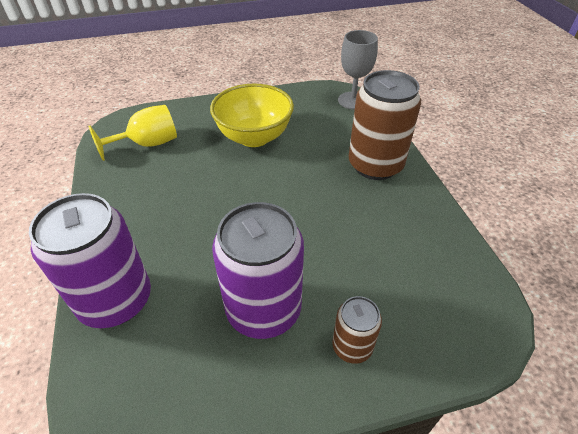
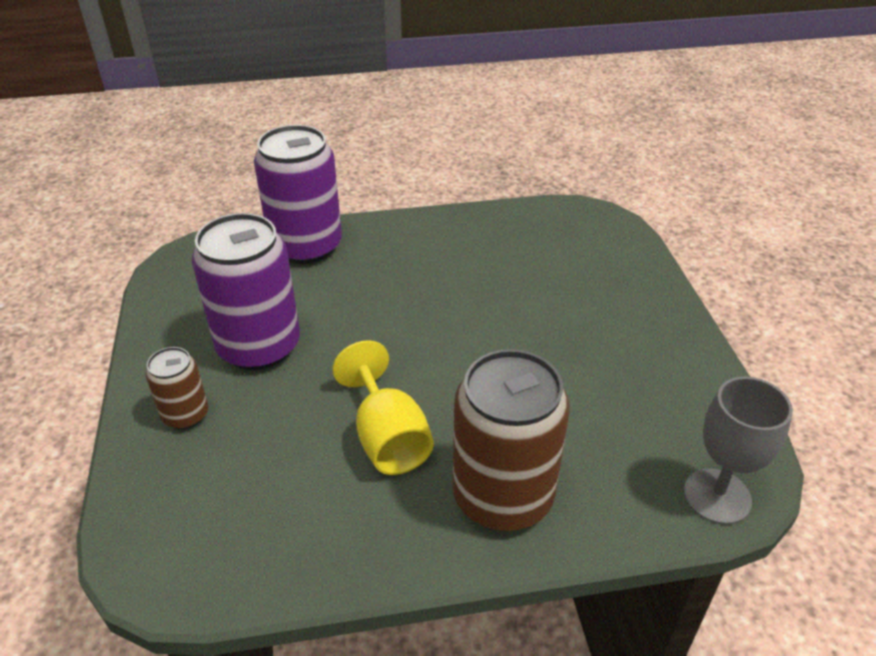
camera: 95 degrees right, 5 degrees down
yellow goblet [89,105,177,161] -> yellow goblet moved to [332,340,434,475]
yellow bowl [210,83,294,147] -> none

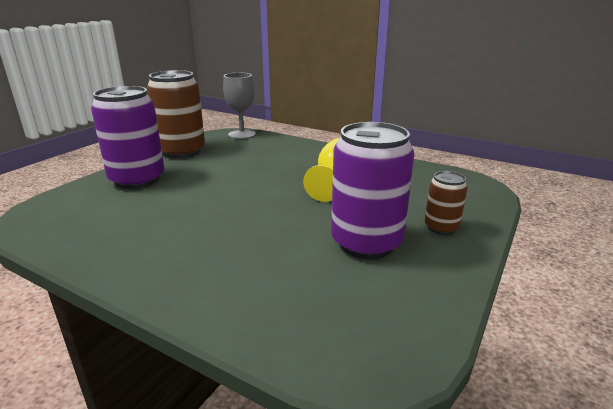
camera: 140 degrees left, 15 degrees down
purple can [254,125,342,264] -> purple can moved to [91,86,164,189]
brown can [453,349,569,531] -> brown can moved to [147,70,205,158]

